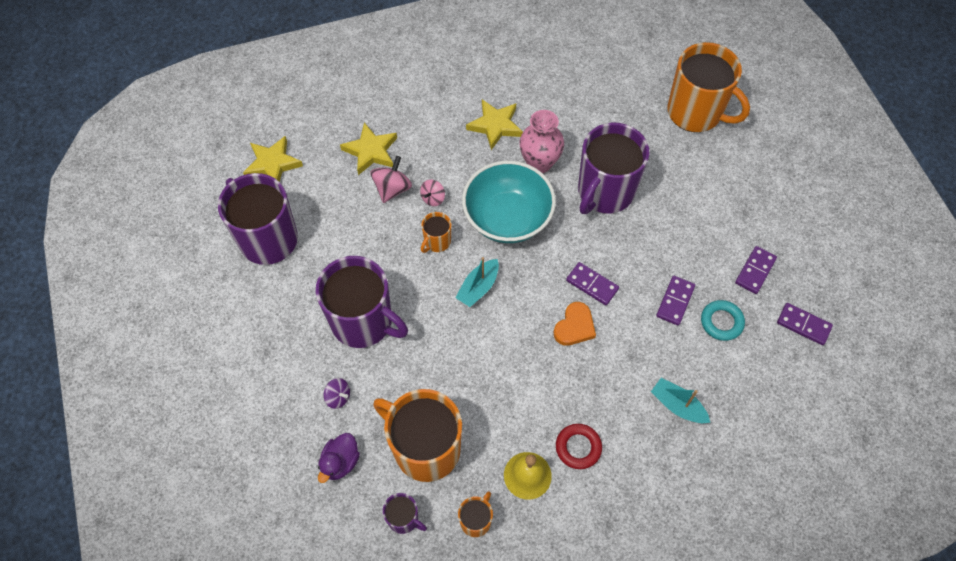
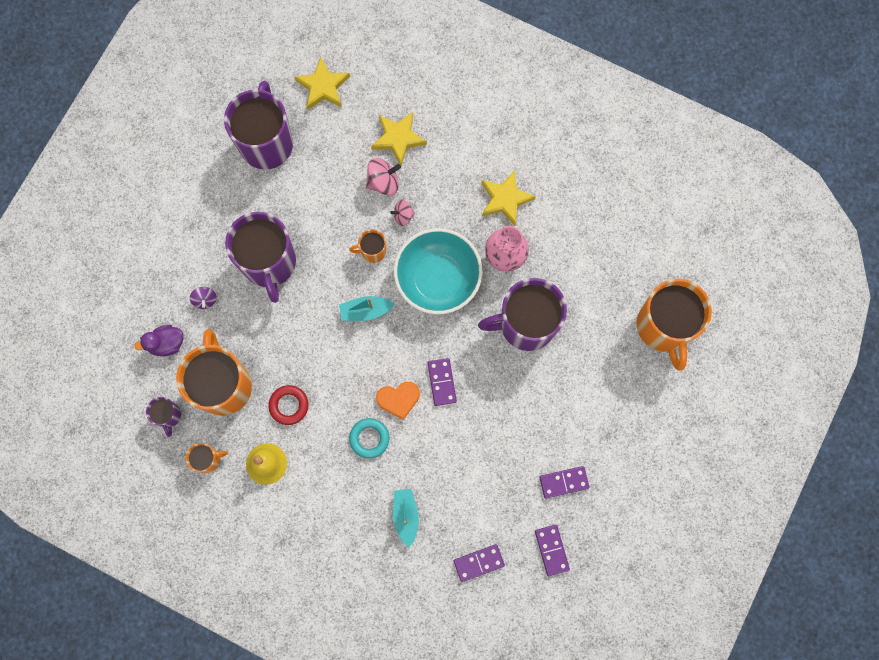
camera: 45 degrees right, 15 degrees up
red ring [556,424,602,469] -> red ring moved to [268,385,309,425]
purple domino [656,276,695,326] -> purple domino moved to [454,544,505,582]
turquoise ring [701,300,745,341] -> turquoise ring moved to [349,418,389,459]

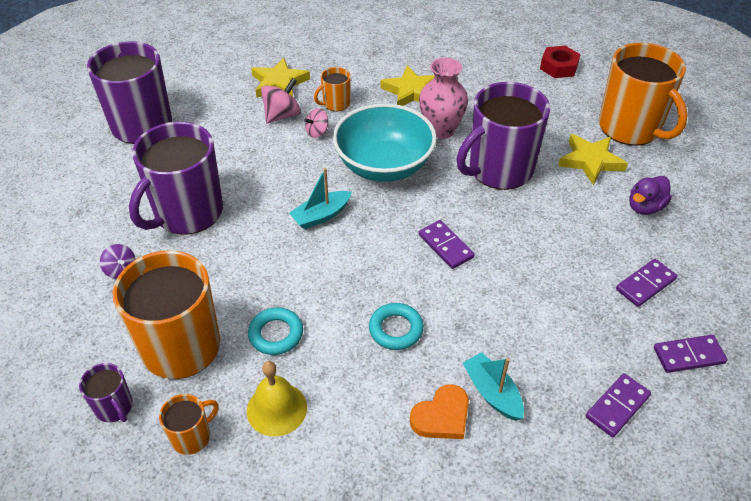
camera: 25 degrees left, 30 degrees down
purple duck [134,325,183,357] -> purple duck moved to [629,176,672,215]
purple mug [225,212,296,303] -> purple mug turned 75 degrees clockwise [129,122,223,235]
red ring [268,385,309,425] -> turquoise ring [248,307,303,355]
yellow star [294,57,350,110] -> yellow star moved to [558,134,628,185]
orange mug [349,229,386,263] -> orange mug moved to [314,67,351,112]
orange heart [376,382,420,420] -> orange heart moved to [410,384,469,439]
purple domino [535,525,570,576] -> purple domino turned 60 degrees counterclockwise [654,335,727,373]
none -> red nut [540,46,581,78]

